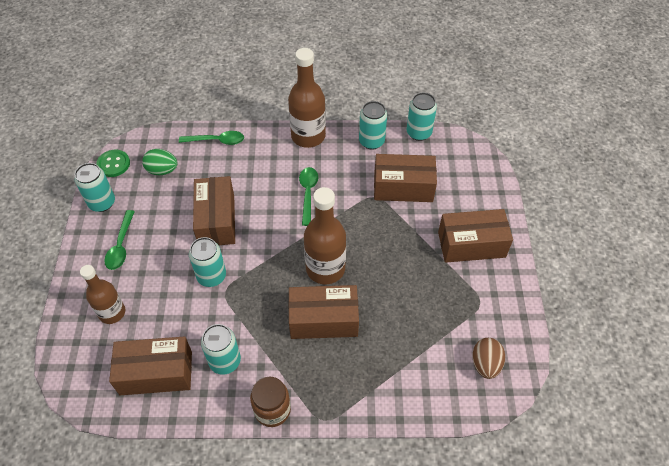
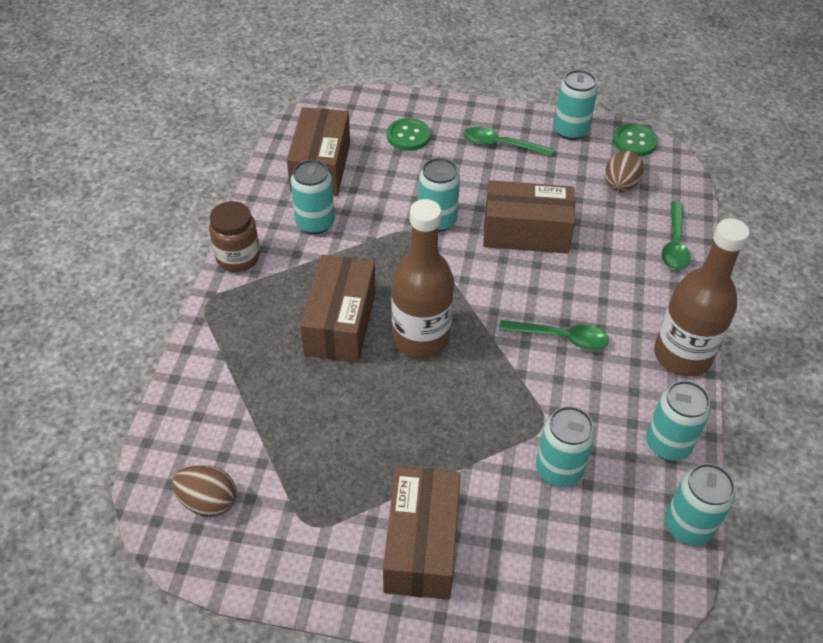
camera: 100 degrees right, 5 degrees down
brown bottle [80,265,125,324] -> green button [387,118,430,151]
green egg [142,149,178,175] -> brown egg [605,150,644,192]
brown box [374,154,437,202] -> turquoise can [536,406,595,487]

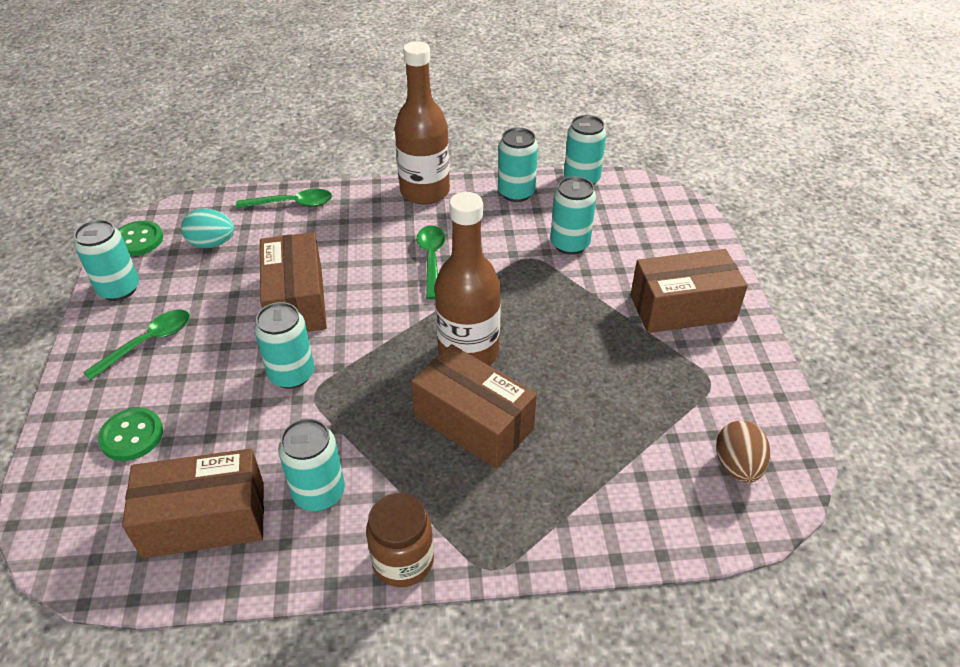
camera: 105 degrees left, 5 degrees down
brown box [300,255,375,363] -> brown box turned 45 degrees clockwise [411,344,537,469]
green spoon [463,127,554,157] -> green spoon turned 135 degrees counterclockwise [83,309,190,380]
brown egg [605,150,644,192] -> turquoise egg [181,209,234,248]

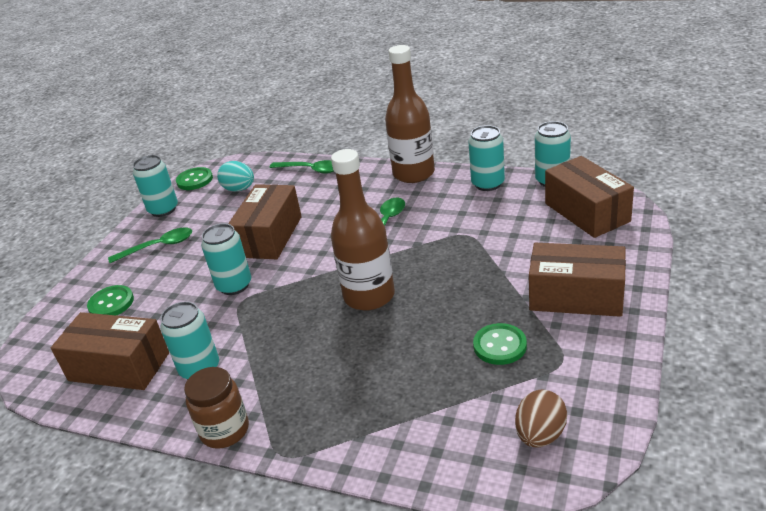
camera: 30 degrees right, 10 degrees down
brown box [411,344,537,469] -> brown box moved to [545,156,634,238]
turquoise can [550,176,596,255] -> none
none -> green button [473,323,527,365]

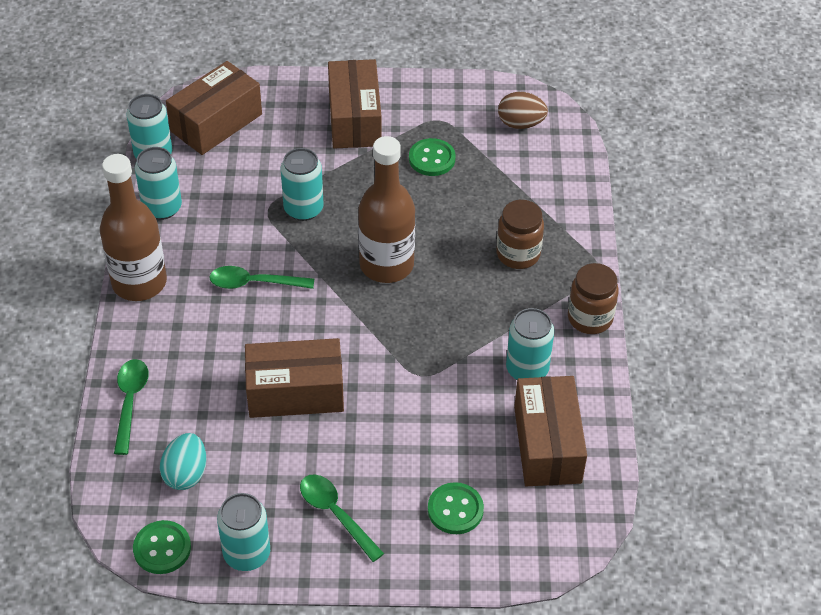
camera: 115 degrees left, 15 degrees up
turquoise can [201,224,251,295] -> turquoise can moved to [281,148,324,221]
none -> brown jar [496,200,544,269]

